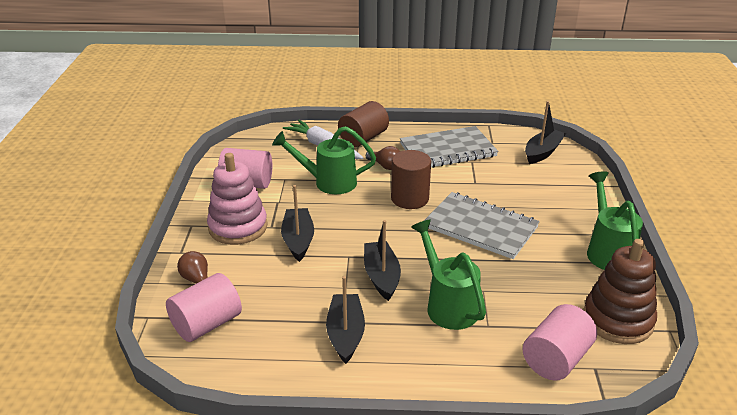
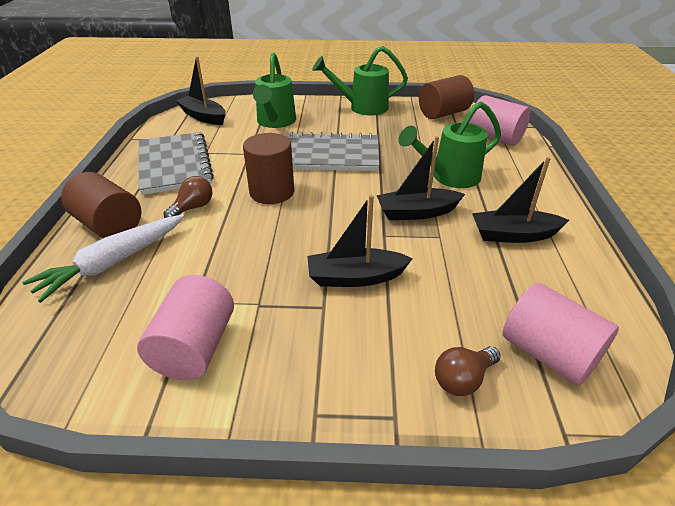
camera: 90 degrees left, 5 degrees up
pink stacking toy [207,153,268,245] -> none
green watering can [272,126,376,194] -> green watering can moved to [253,53,296,128]
grey notebook [424,192,540,259] -> grey notebook turned 60 degrees clockwise [284,132,380,171]
brown stacking toy [583,239,657,344] -> brown cylinder [419,75,474,119]

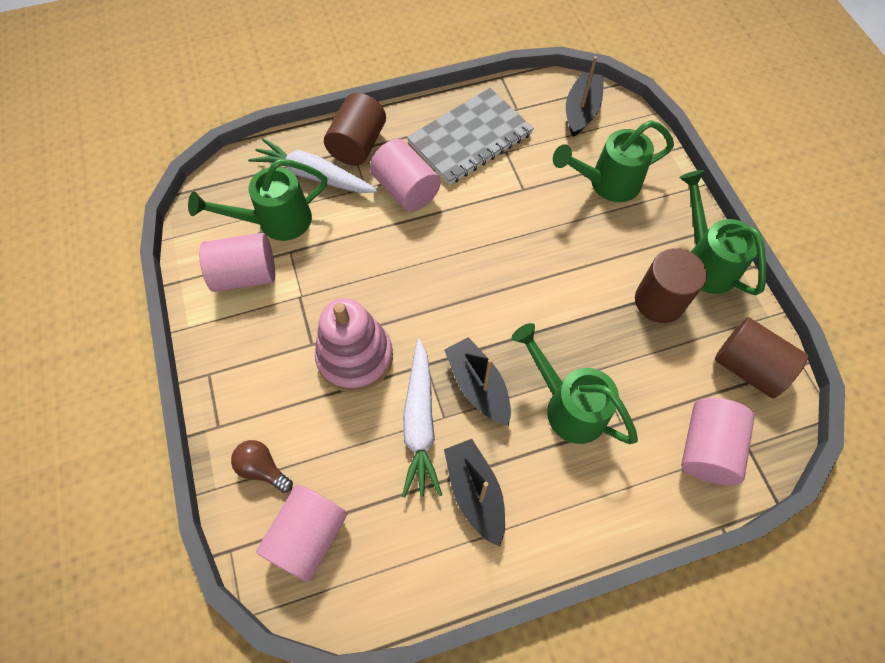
camera: 70 degrees right, 25 degrees up
brown light bulb [164,176,212,218] -> pink cylinder [370,139,441,212]
brown cylinder [243,133,294,204] -> brown cylinder moved to [635,248,707,323]
grey notebook [284,132,380,171] -> none
black boat [308,195,413,287] -> pink stacking toy [315,298,393,393]
none -> green watering can [188,159,327,241]
none -> white carrot [402,339,442,498]

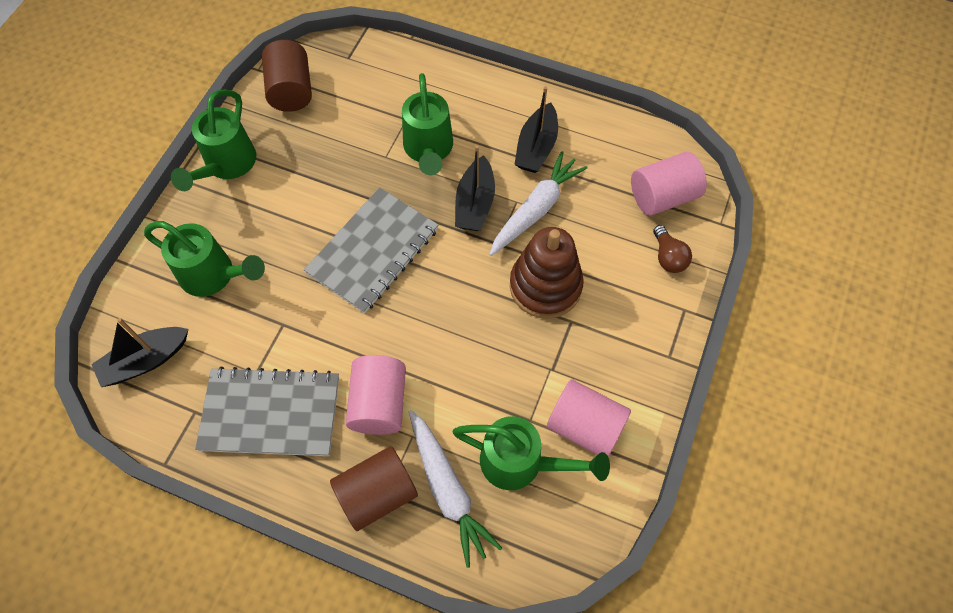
camera: 140 degrees left, 0 degrees up
pink stacking toy [315,298,393,393] -> brown stacking toy [510,227,584,319]
brown cylinder [635,248,707,323] -> none
pink cylinder [681,398,754,485] -> none
none -> grey notebook [304,187,438,314]

